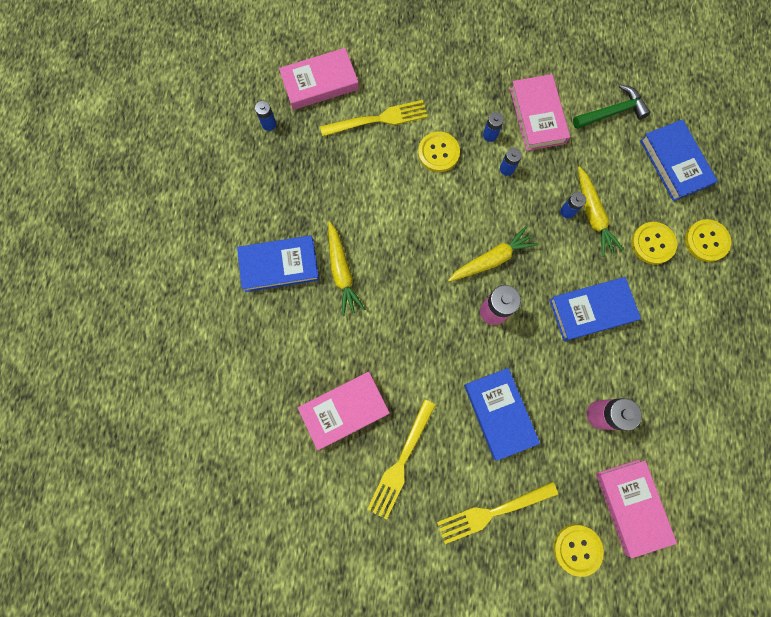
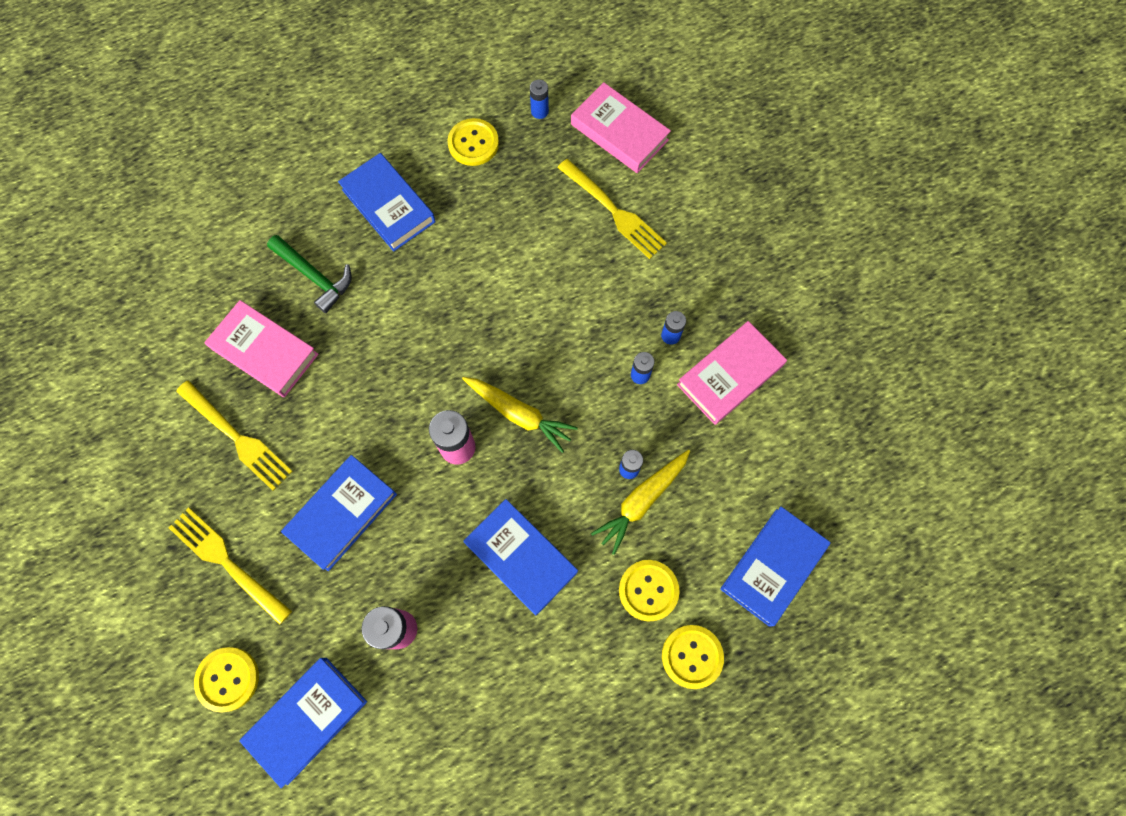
camera: 60 degrees right, 5 degrees down
yellow carrot [328,221,365,316] -> none
yellow fork [367,399,436,520] -> yellow fork turned 135 degrees counterclockwise [176,380,293,491]
yellow button [418,132,460,172] -> yellow button moved to [448,118,499,166]
green hammer [573,85,650,129] -> green hammer moved to [267,235,352,313]
pink book [596,459,677,558] -> blue book [239,658,367,788]

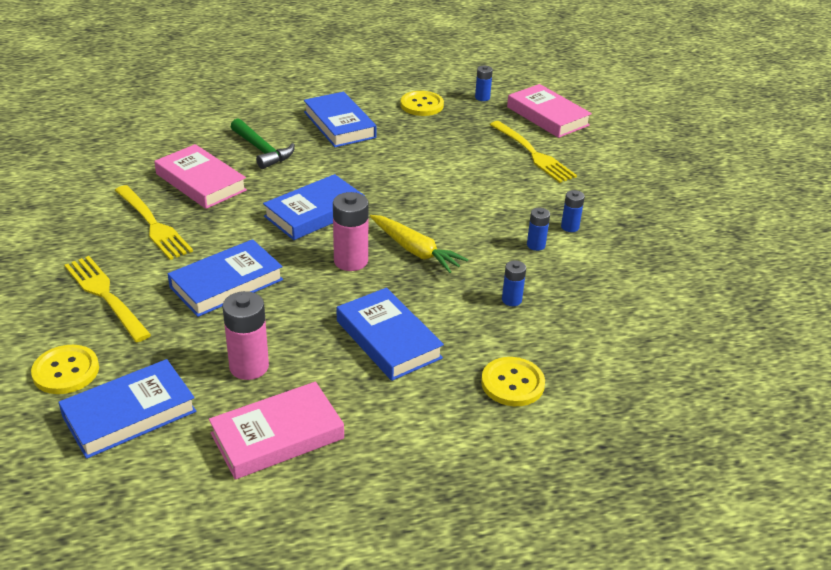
camera: 10 degrees right, 35 degrees down
yellow carrot [591,450,690,555] -> none
yellow button [662,625,724,689] -> none
pink book [677,321,787,425] -> pink book moved to [209,382,344,480]
blue book [720,506,831,627] -> blue book moved to [263,174,365,240]

